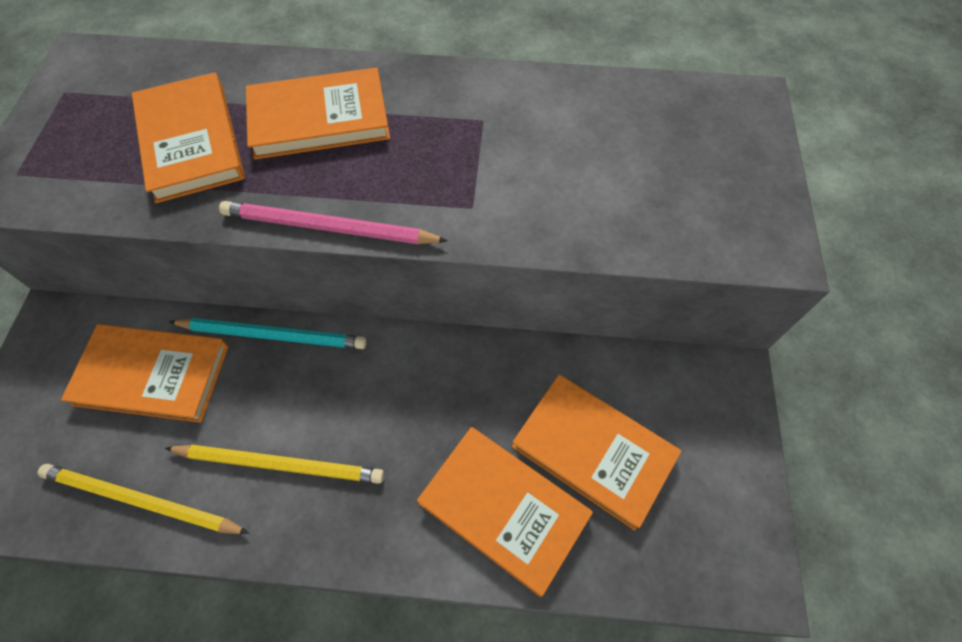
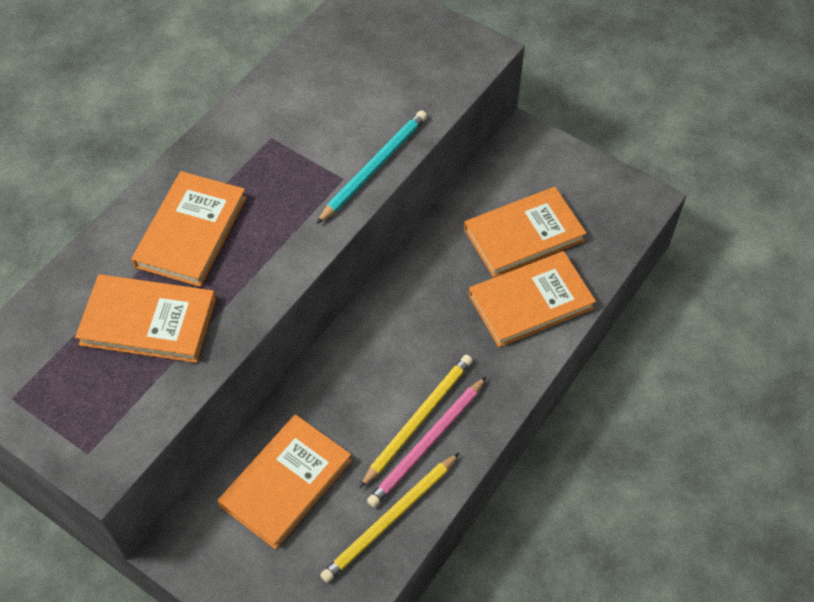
camera: 60 degrees left, 5 degrees down
turquoise pencil [169,318,367,349] -> turquoise pencil moved to [316,110,427,224]
pink pencil [219,201,448,244] -> pink pencil moved to [367,377,486,507]

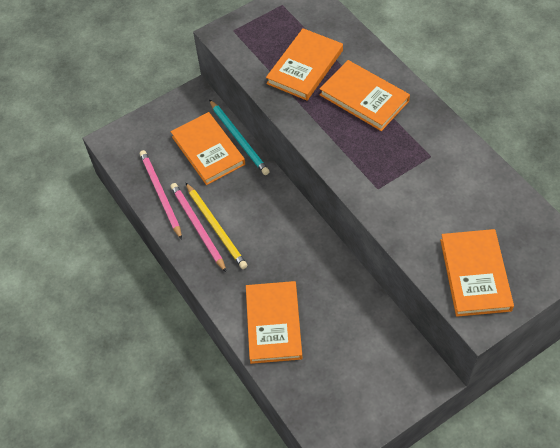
camera: 115 degrees right, 0 degrees up
turquoise pencil [316,110,427,224] -> turquoise pencil moved to [209,100,270,175]
yellow pencil [320,453,459,583] -> pink pencil [140,150,182,240]
orange book [464,187,587,278] -> orange book moved to [440,229,514,317]

